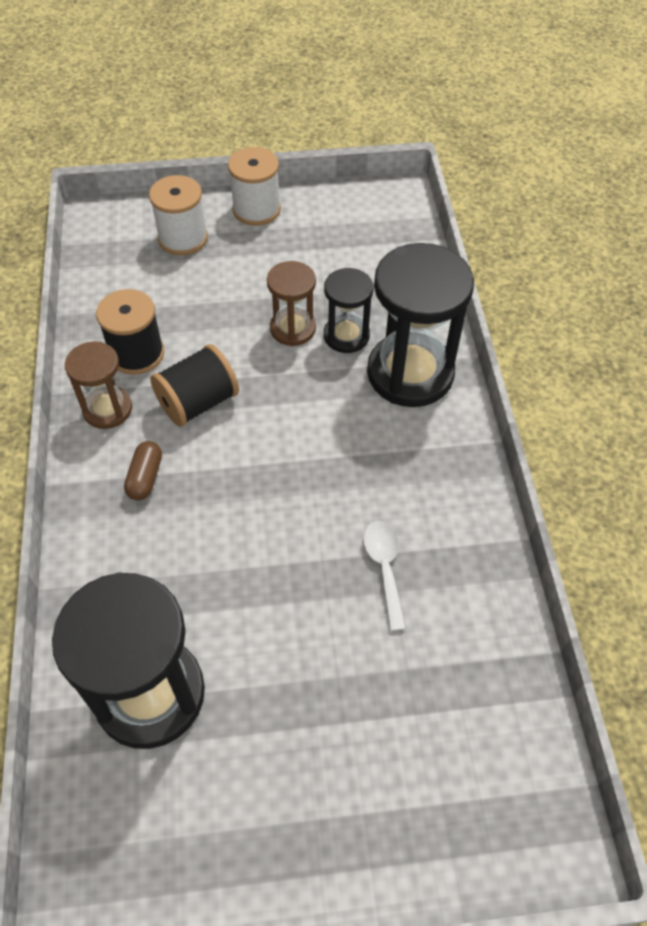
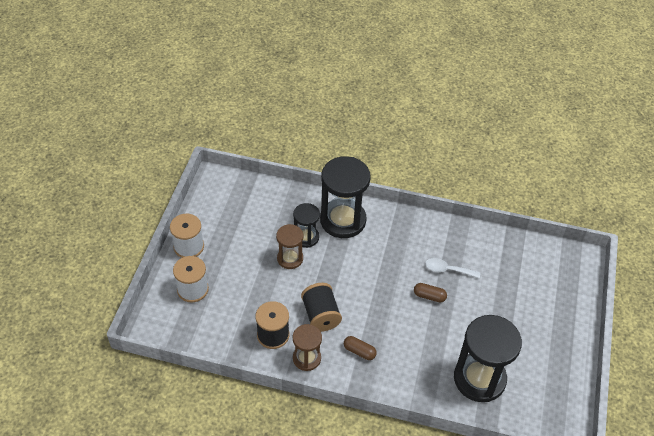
camera: 70 degrees left, 5 degrees down
none -> brown capsule [414,283,447,303]

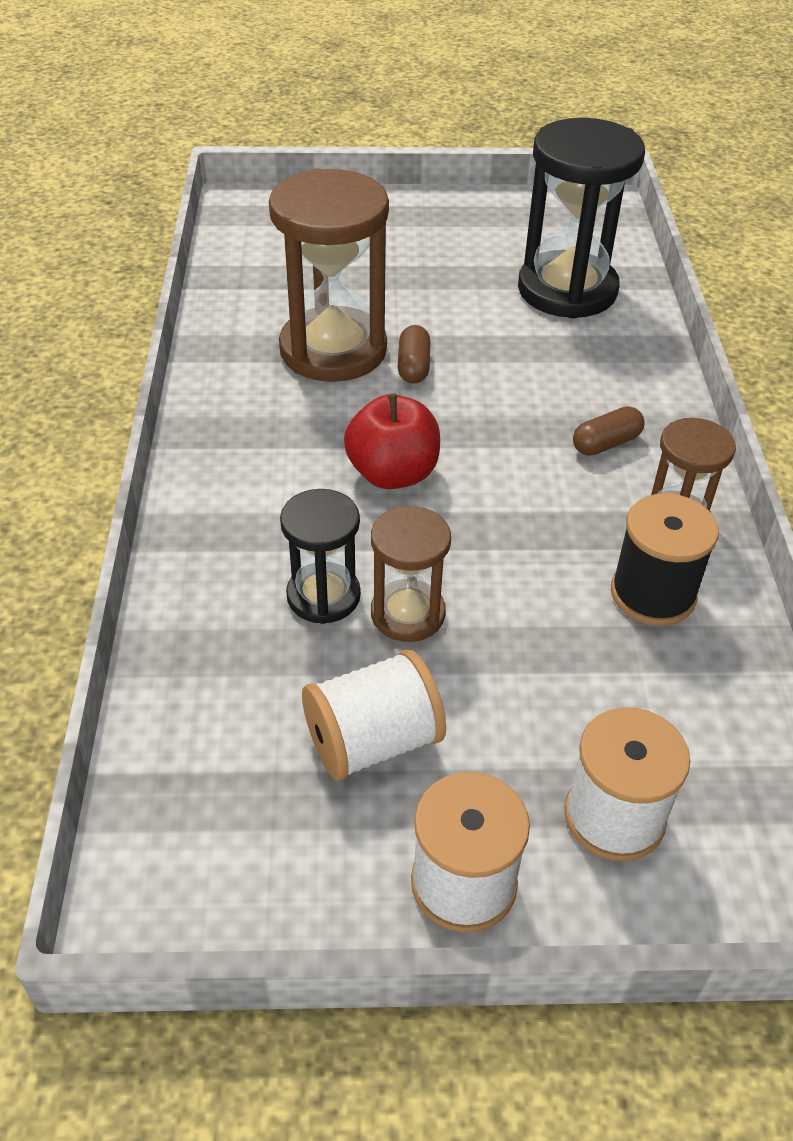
camera: 105 degrees left, 5 degrees down
black spool [301,283,342,332] -> none
black hourglass [320,156,371,238] -> none
brown capsule [344,336,377,360] -> brown capsule turned 45 degrees clockwise [573,406,645,456]
white spoon [425,258,481,278] -> brown hourglass [269,169,389,382]
none -> white spool [302,649,446,781]
none -> red apple [344,394,440,489]

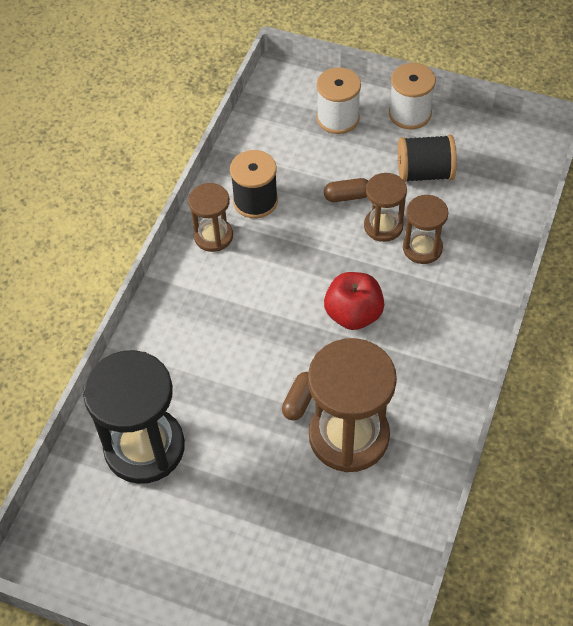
camera: 155 degrees left, 10 degrees up
black hourglass [280,489,361,624] -> brown hourglass [403,195,449,264]
white spool [302,649,446,781] -> black spool [398,134,457,182]
brown capsule [573,406,645,456] -> brown capsule moved to [324,178,368,202]

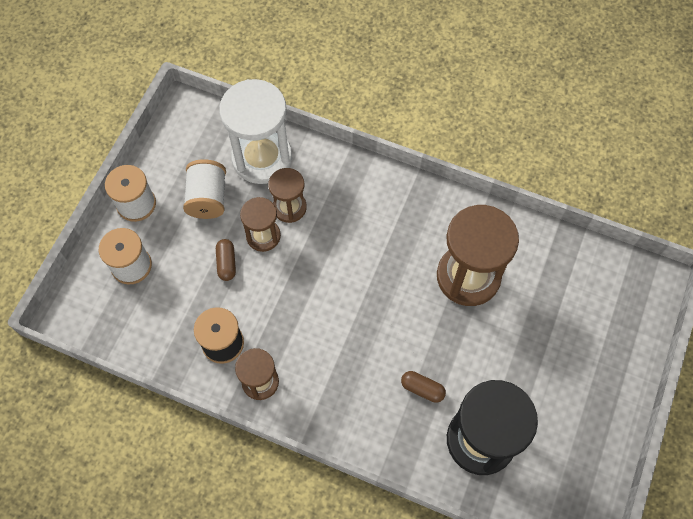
camera: 90 degrees left, 10 degrees up
brown capsule [282,372,312,421] -> brown capsule moved to [401,371,446,403]
red apple [324,272,384,330] -> none
black spool [398,134,457,182] -> white spool [183,159,226,219]
none -> white hourglass [219,79,292,184]

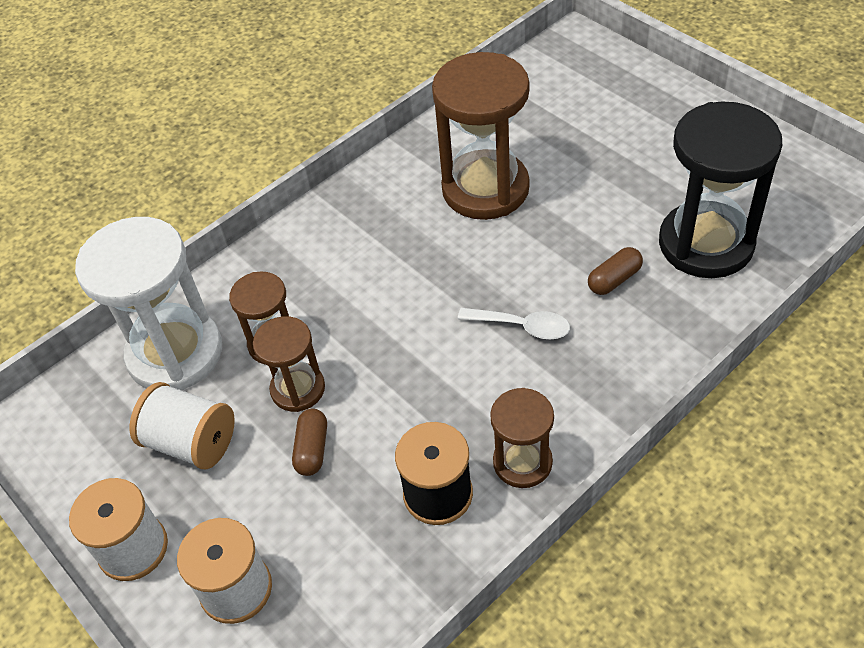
camera: 60 degrees left, 15 degrees down
brown capsule [216,239,236,281] -> brown capsule turned 75 degrees clockwise [292,409,327,476]
none -> white spoon [458,308,570,339]

